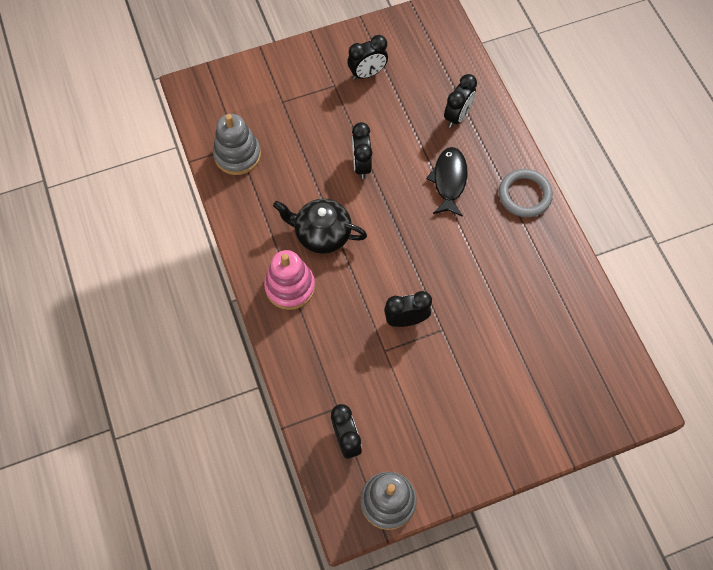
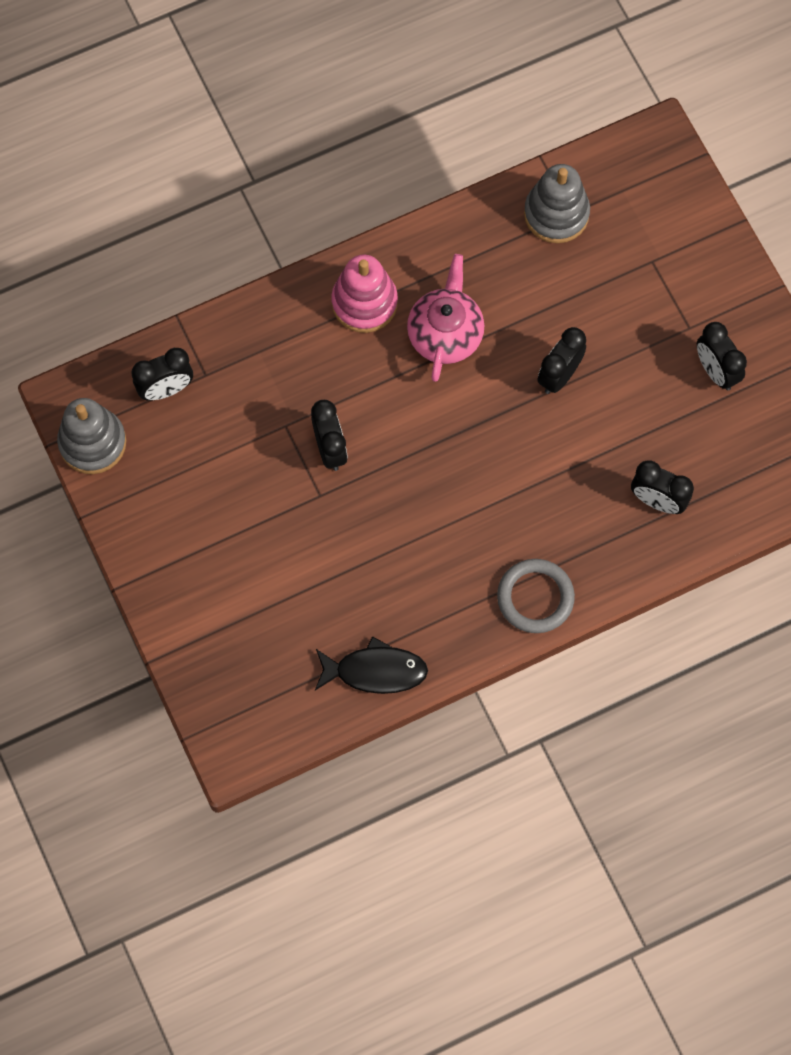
camera: 85 degrees right, 5 degrees up
black teapot [273,199,367,254] -> pink teapot [407,254,484,382]
black clock [352,122,373,179] -> black clock turned 45 degrees counterclockwise [537,327,586,394]
black fish [426,147,468,217] -> black fish moved to [315,636,428,694]

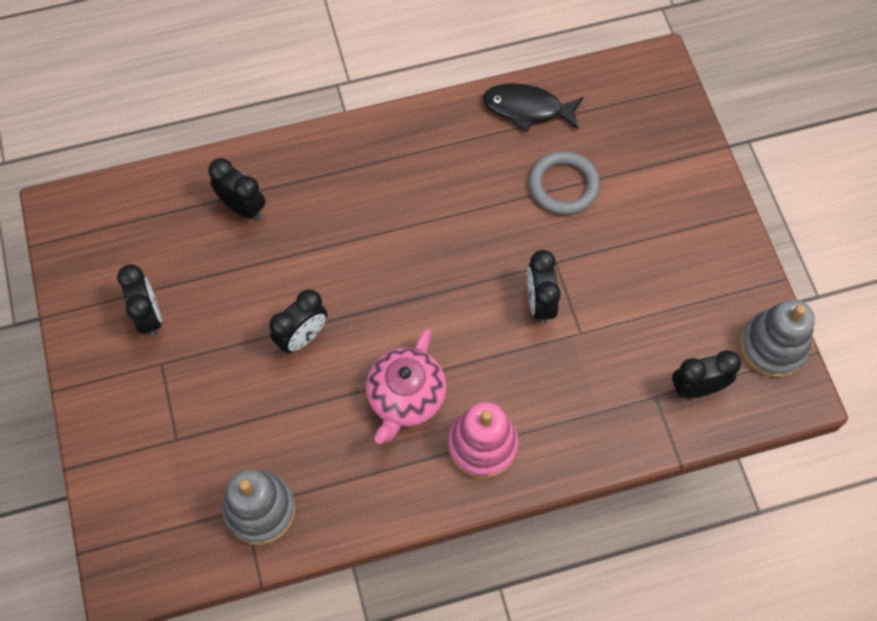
camera: 170 degrees left, 5 degrees down
grey ring [497,559,575,633] -> grey ring moved to [529,151,600,215]

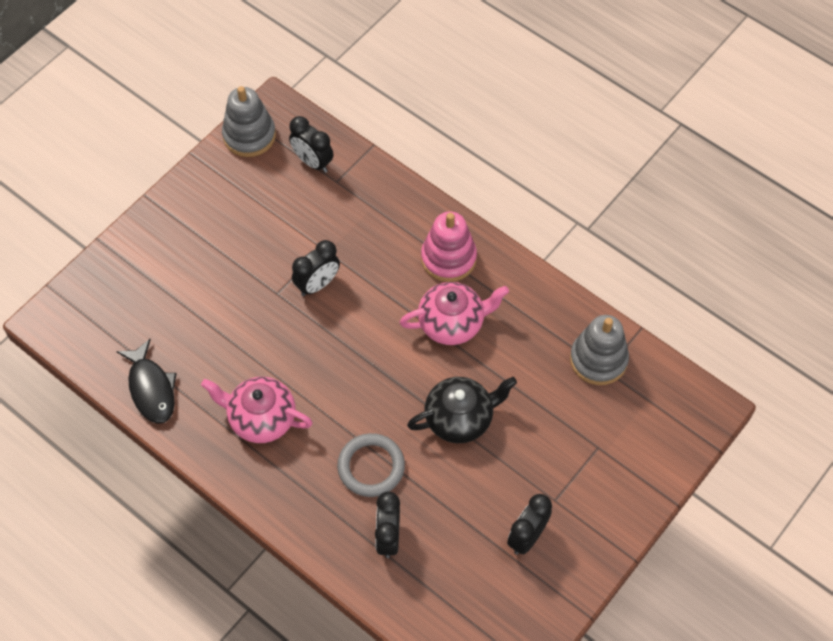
camera: 125 degrees left, 5 degrees down
black clock [269,289,327,353] -> black teapot [407,377,517,443]
grey ring [529,151,600,215] -> grey ring moved to [337,433,405,497]
none -> pink teapot [201,377,312,443]

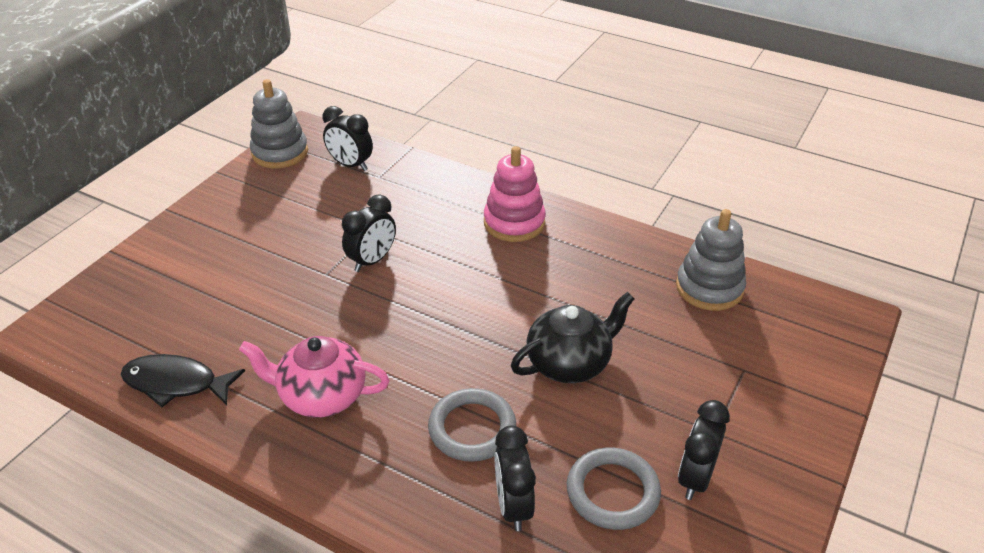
camera: 10 degrees left, 20 degrees down
black fish [116,339,177,424] -> black fish turned 135 degrees clockwise [120,354,245,407]
pink teapot [400,282,509,345] -> none
none -> grey ring [567,447,661,530]

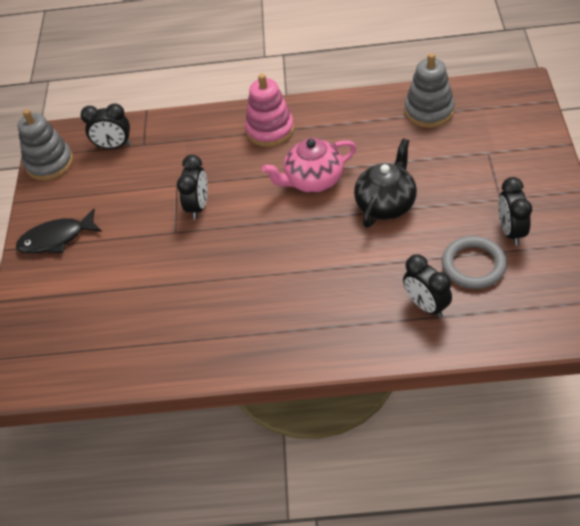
camera: 25 degrees left, 10 degrees up
black fish [120,354,245,407] -> black fish moved to [16,209,102,254]
pink teapot [239,336,389,418] -> pink teapot moved to [262,138,356,193]
grey ring [428,388,516,462] -> none

